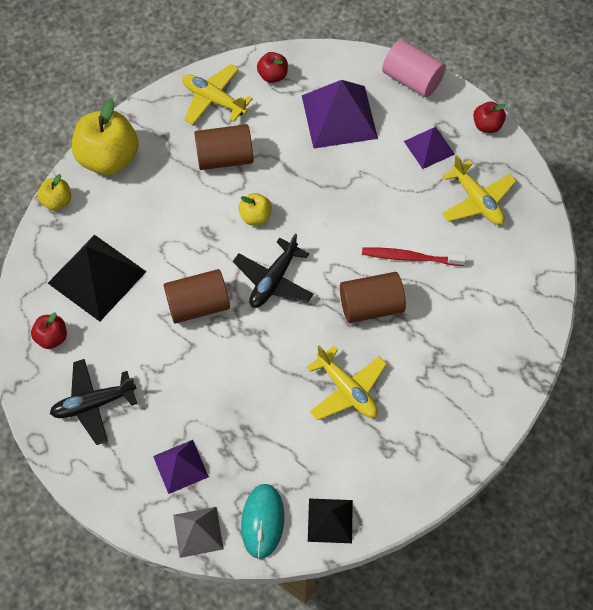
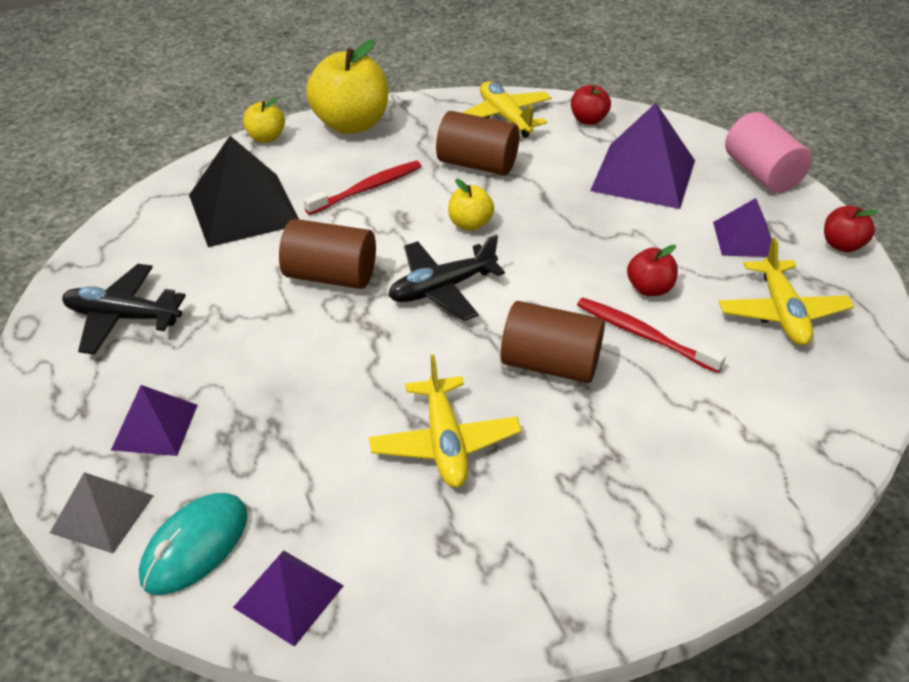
camera: 30 degrees right, 20 degrees down
red apple [31,312,67,349] -> red apple moved to [627,245,678,296]
black pyramid [308,499,353,543] -> purple pyramid [233,550,344,647]
none -> red toothbrush [304,161,421,215]

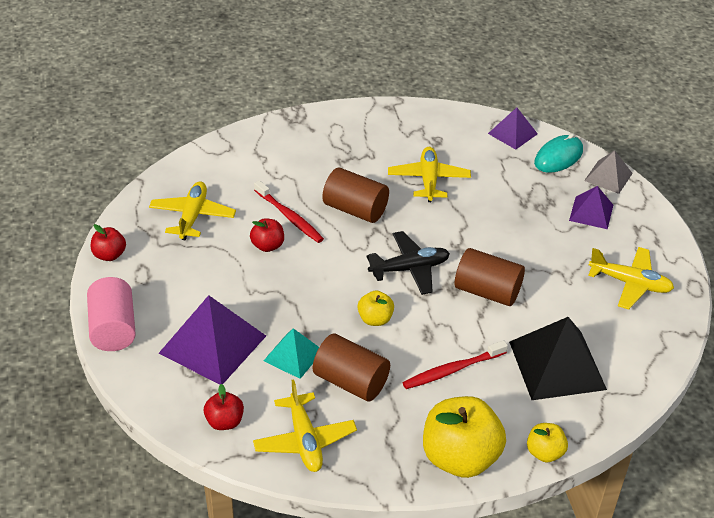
camera: 170 degrees left, 0 degrees up
black plane [62,264,186,355] -> yellow plane [588,247,674,310]
purple pyramid [713,198,772,257] -> none
none -> turquoise pyramid [264,328,319,379]

